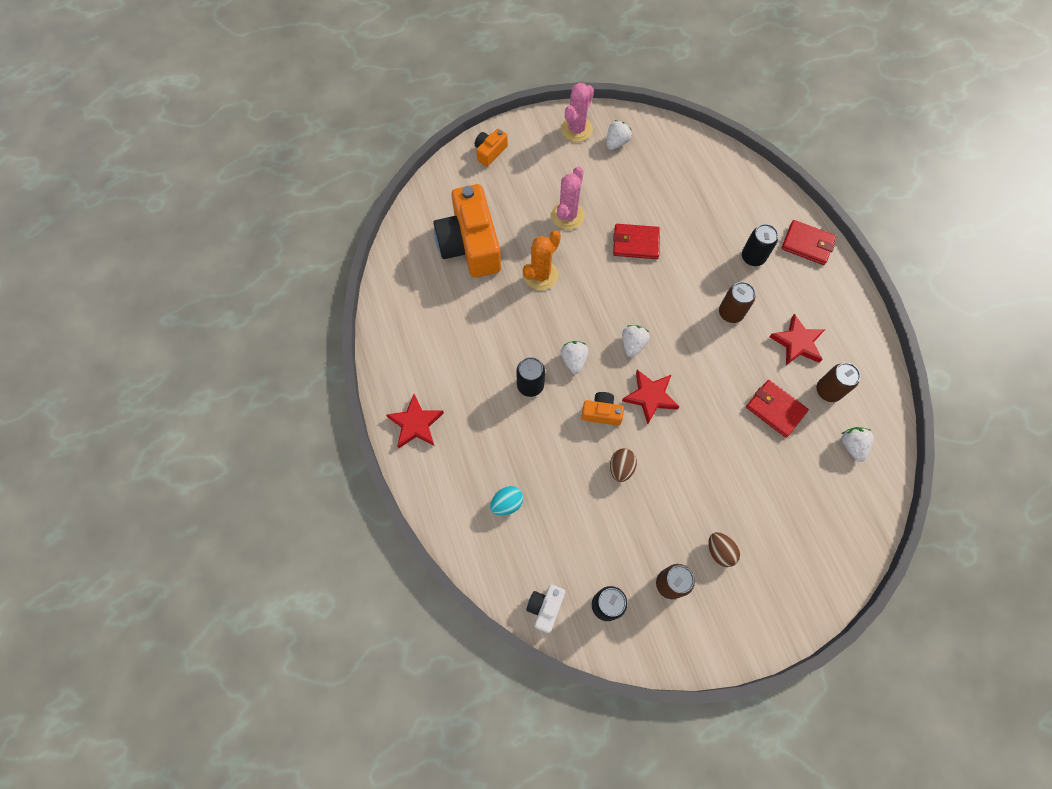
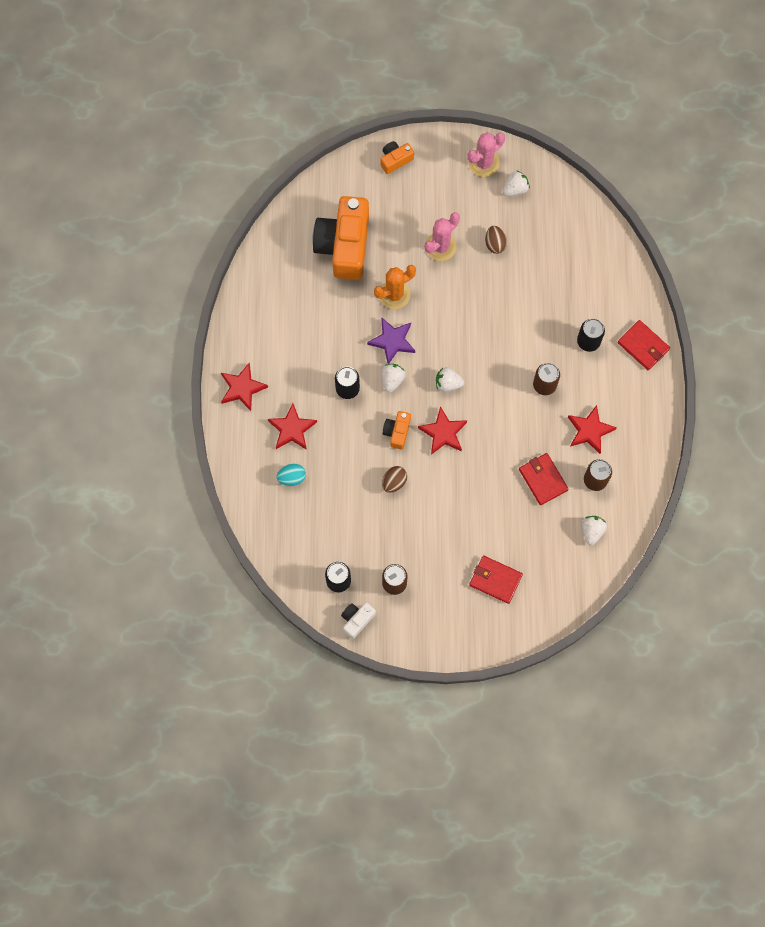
camera: 20 degrees right, 5 degrees up
white camera [526,584,565,633] -> white camera moved to [341,603,376,639]
orange camera [581,392,624,426] -> orange camera turned 105 degrees counterclockwise [382,411,411,450]
red wallet [613,224,660,259] -> red wallet moved to [469,556,523,604]
white strawberry [622,325,650,358] -> white strawberry turned 120 degrees counterclockwise [436,367,465,392]
brown egg [708,532,740,567] -> brown egg moved to [485,226,507,254]
none -> red star [268,403,317,450]
none -> purple star [367,318,415,364]

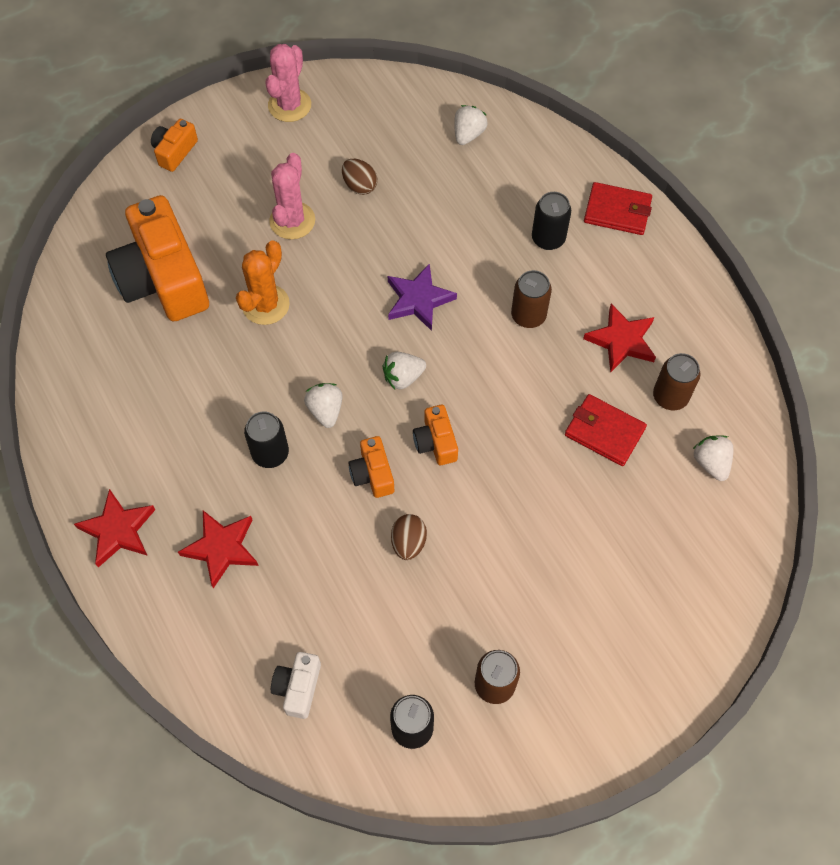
camera: 30 degrees left, 10 degrees down
turquoise egg [276,464,306,486] -> none
white camera [341,603,376,639] -> white camera moved to [271,652,321,719]
purple star [367,318,415,364] -> purple star moved to [388,263,457,331]
red star [418,406,467,455] -> orange camera [413,405,458,465]
red wallet [469,556,523,604] -> none
white strawberry [503,171,530,196] -> white strawberry moved to [454,105,488,145]

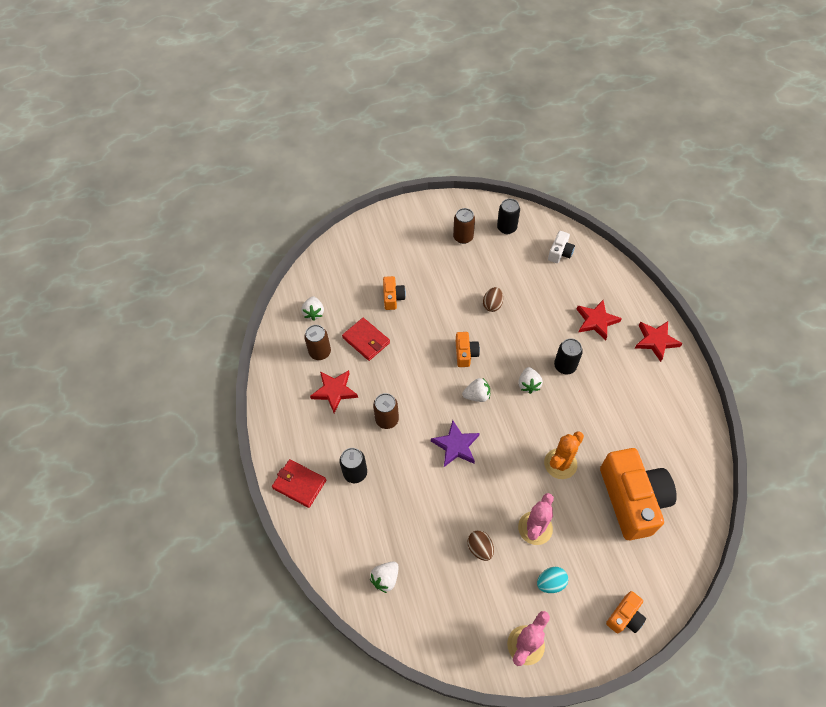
camera: 165 degrees left, 5 degrees down
orange camera [348,436,394,498] -> orange camera moved to [383,276,406,310]
none -> turquoise egg [537,567,568,593]

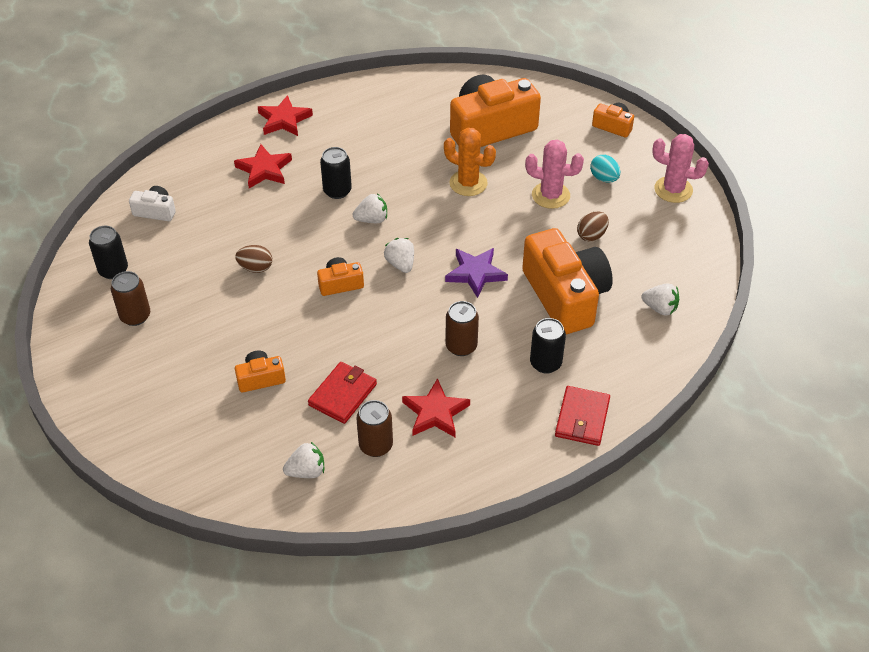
camera: 105 degrees left, 10 degrees down
none -> orange camera [522,228,613,335]

